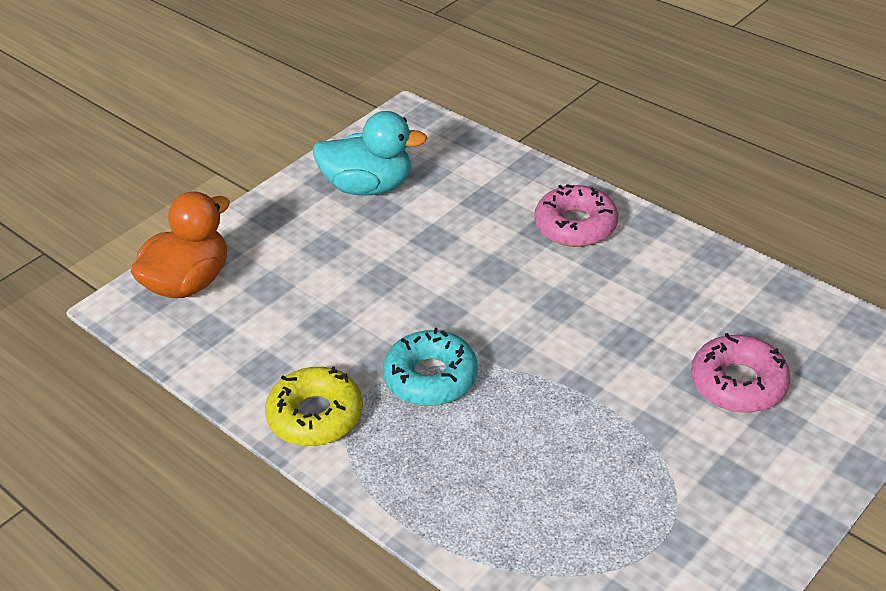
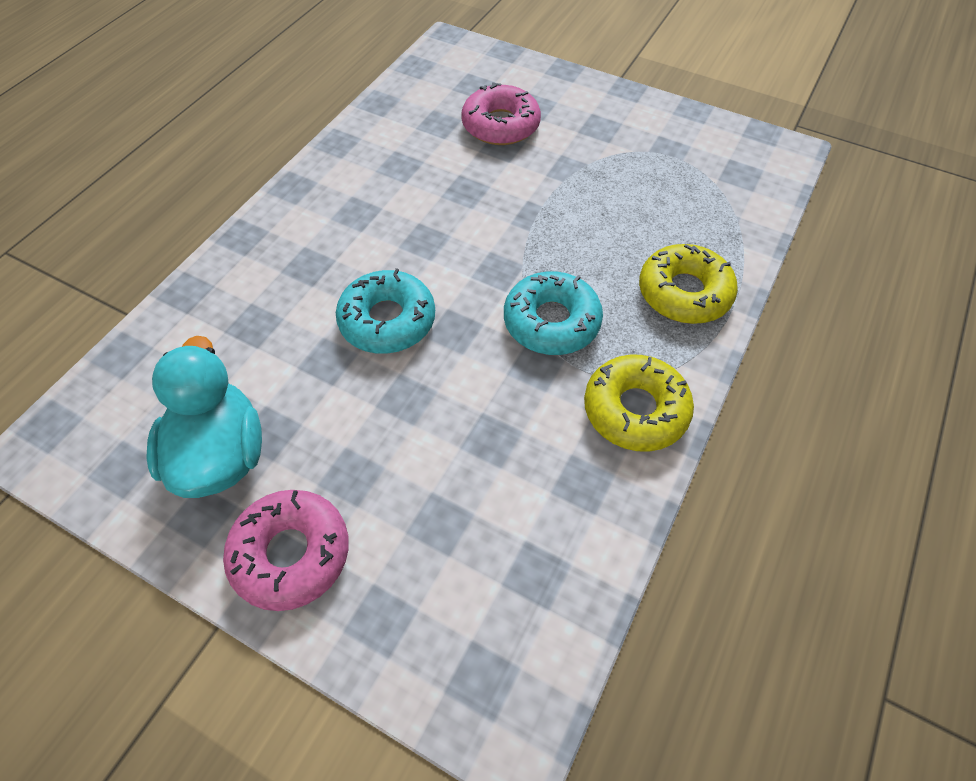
camera: 105 degrees left, 15 degrees up
orange duck [131,191,230,298] -> none
pink donut [534,184,618,247] -> pink donut moved to [223,490,349,611]
none -> turquoise donut [336,268,435,354]
none -> yellow donut [639,244,738,324]

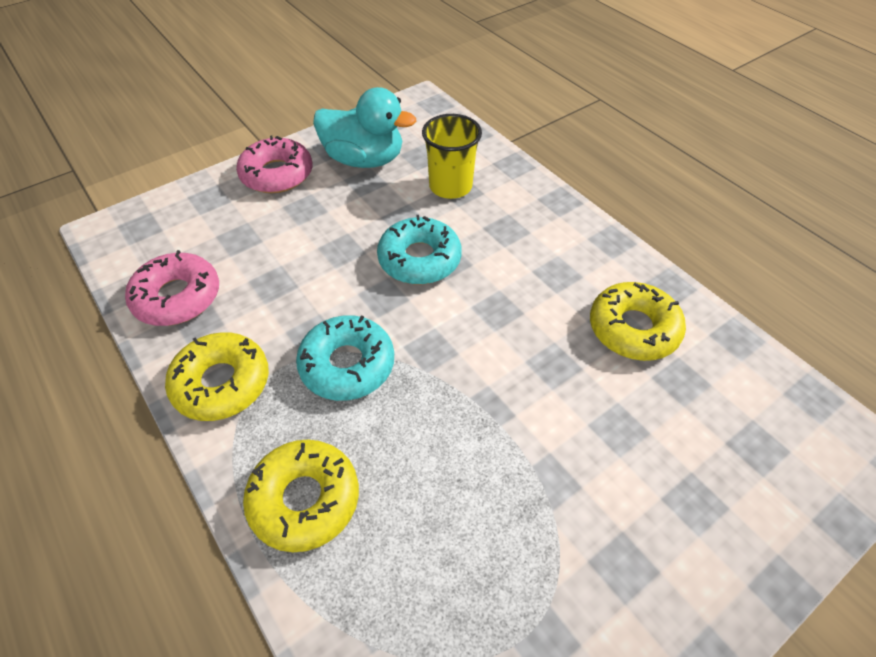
camera: 115 degrees right, 5 degrees down
pink donut [461,82,541,145] -> pink donut moved to [125,250,219,326]
none -> yellow cup [422,114,482,199]
none -> yellow donut [590,282,686,361]

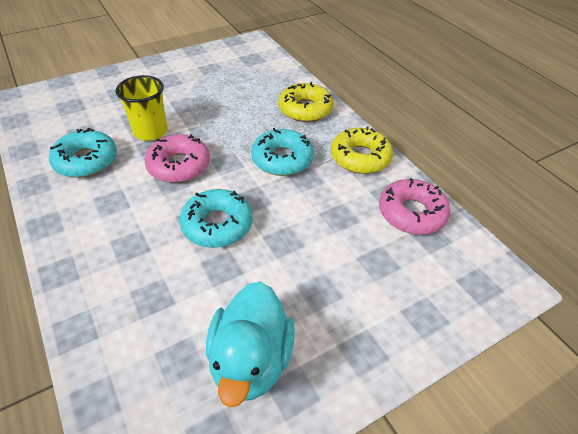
camera: 175 degrees left, 5 degrees down
pink donut [236,135,312,193] -> pink donut moved to [145,134,210,183]
turquoise duck [313,87,416,168] -> turquoise duck turned 105 degrees counterclockwise [206,281,295,408]
yellow cup [422,114,482,199] -> yellow cup moved to [116,75,167,141]
yellow donut [590,282,686,361] -> turquoise donut [49,128,117,178]

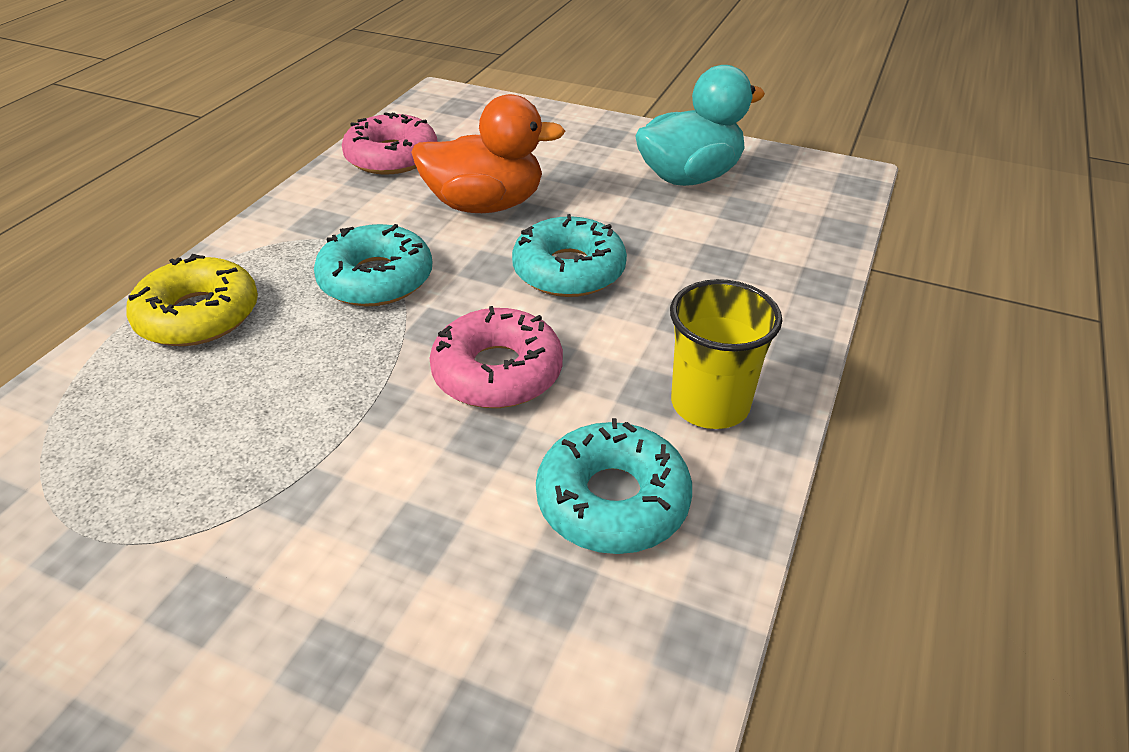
camera: 125 degrees left, 5 degrees down
yellow cup [116,75,167,141] -> yellow cup moved to [670,279,782,429]
yellow donut [331,126,393,174] -> none
none -> orange duck [411,94,565,213]

